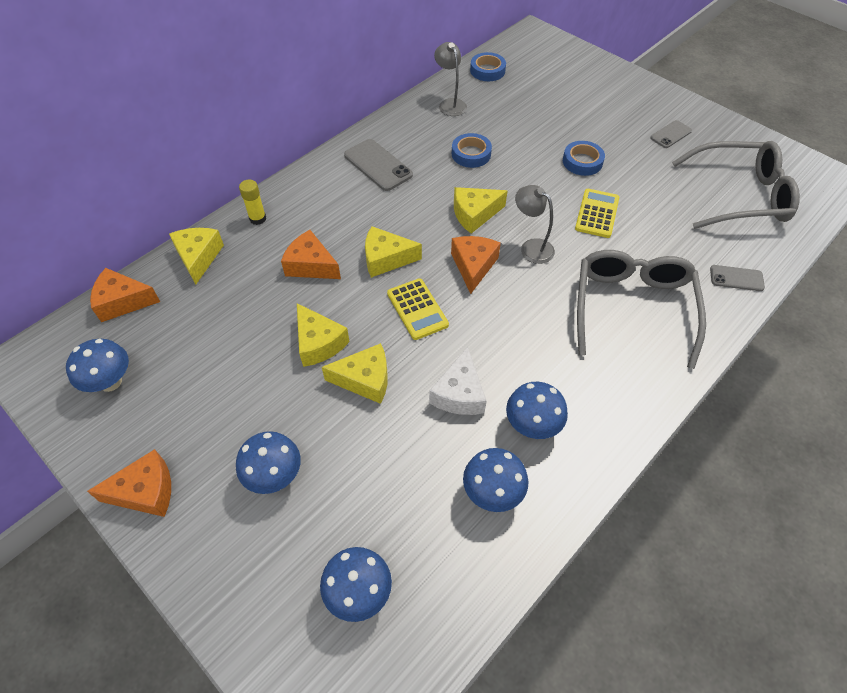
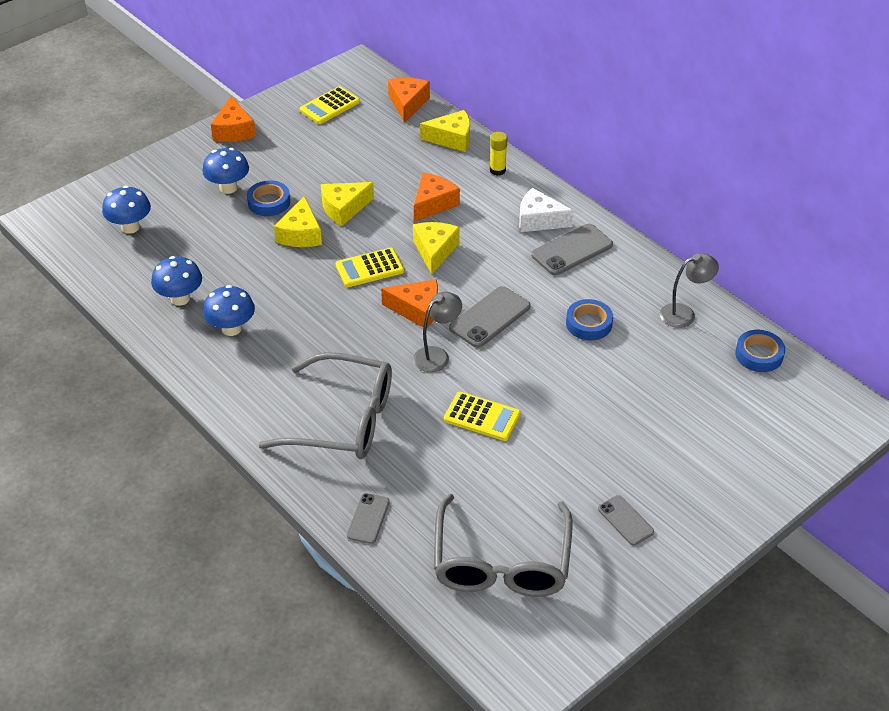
camera: 95 degrees right, 10 degrees down
blue mushroom [66,339,129,392] -> yellow calculator [300,86,360,124]
white cheese [429,347,487,415] -> white cheese moved to [519,188,574,232]
yellow cheese [454,187,508,234] -> grey phone [449,286,531,348]
blue tape [563,141,605,176] -> blue tape moved to [247,180,290,216]

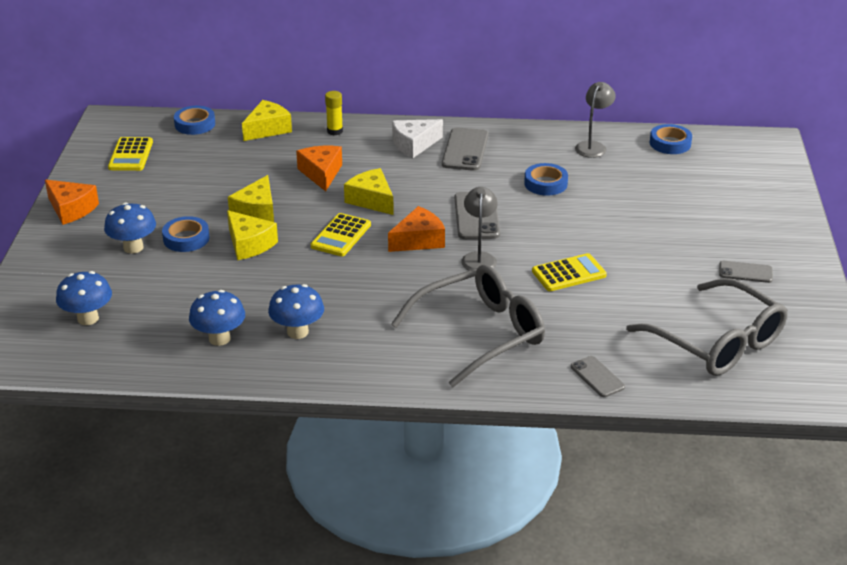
camera: 45 degrees left, 10 degrees down
orange cheese [388,78,430,122] -> blue tape [174,106,215,135]

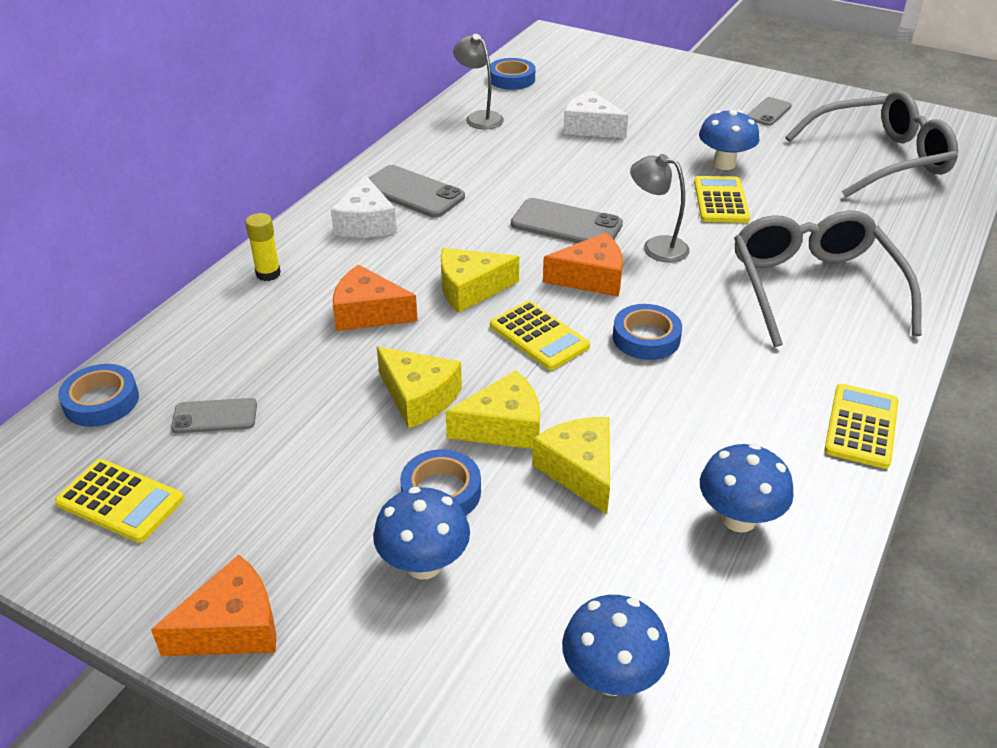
camera: 65 degrees left, 5 degrees up
yellow cheese [242,100,292,141] -> yellow cheese moved to [532,417,610,514]
blue mushroom [268,284,324,339] -> blue mushroom moved to [699,110,759,170]
orange cheese [388,206,445,252] -> orange cheese turned 90 degrees clockwise [543,233,623,297]
blue tape [524,163,568,196] -> blue tape moved to [613,304,682,360]
grey phone [571,356,625,397] -> grey phone moved to [171,398,257,433]
none -> white cheese [563,90,628,139]
none -> yellow calculator [824,384,899,469]

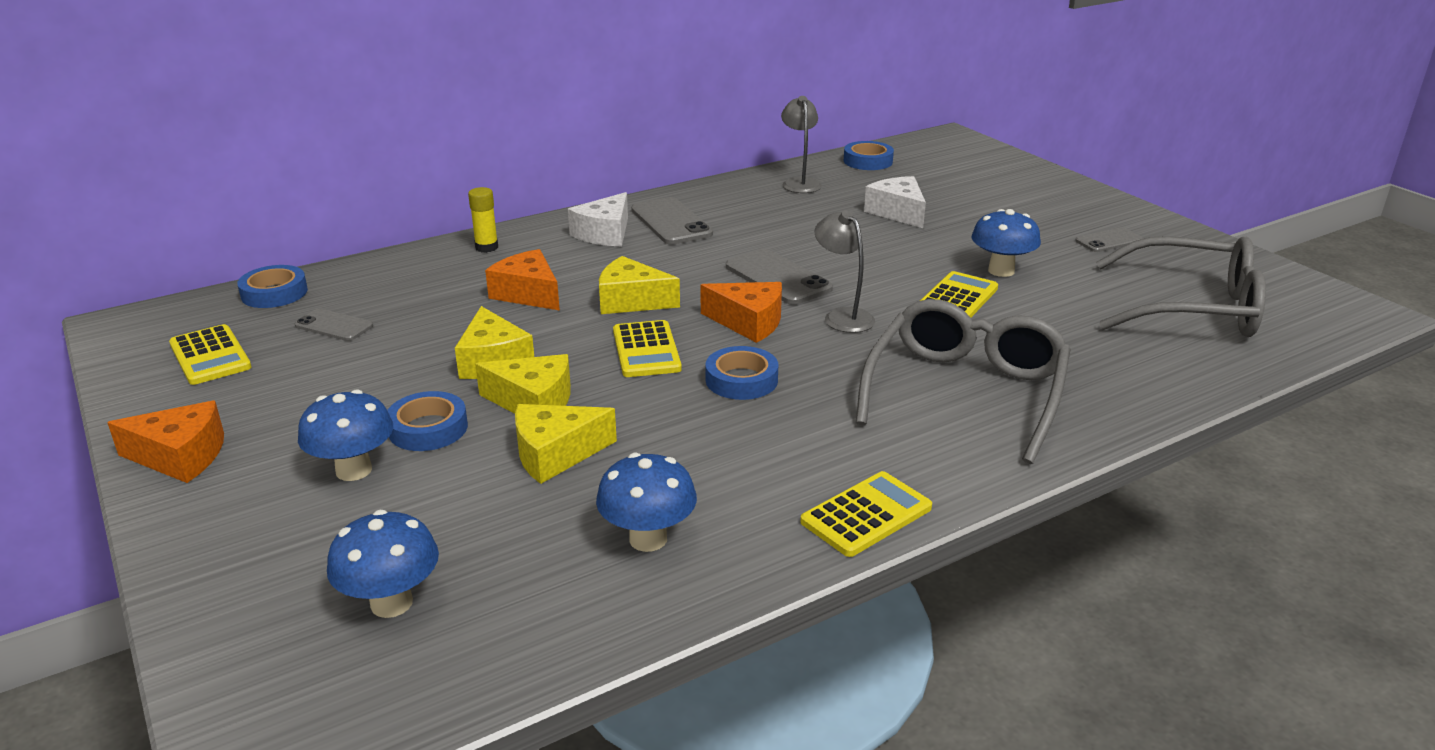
camera: 30 degrees right, 10 degrees down
yellow cheese [532,417,610,514] -> yellow cheese turned 120 degrees counterclockwise [515,404,617,484]

